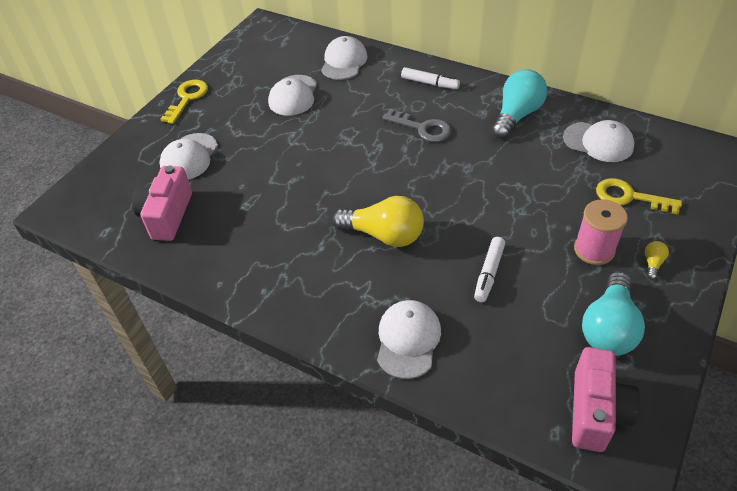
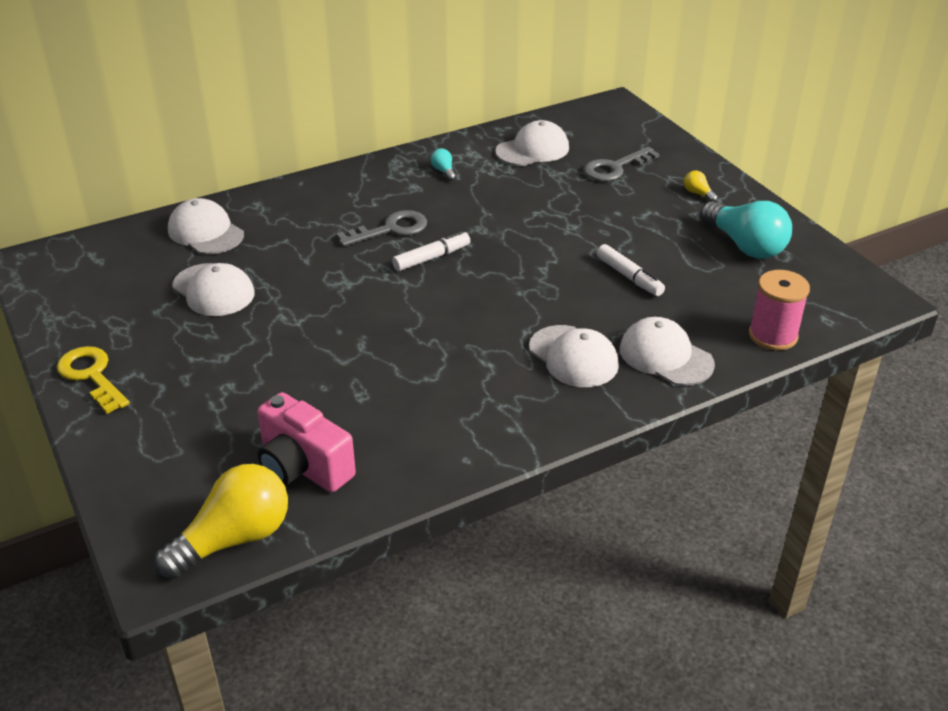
camera: 60 degrees left, 10 degrees down
white cap [159,133,218,180] -> white cap moved to [529,325,619,387]
yellow light bulb [332,196,424,247] -> yellow light bulb moved to [154,464,288,579]
white marker [401,67,460,89] -> white marker moved to [392,231,470,271]
turquoise light bulb [492,69,547,139] -> turquoise light bulb [431,148,456,181], size x0.42
pink camera [572,347,640,452] -> none
pink spool [574,199,628,265] -> pink spool moved to [749,270,810,351]
yellow key [596,178,682,215] -> grey key [584,147,660,181]

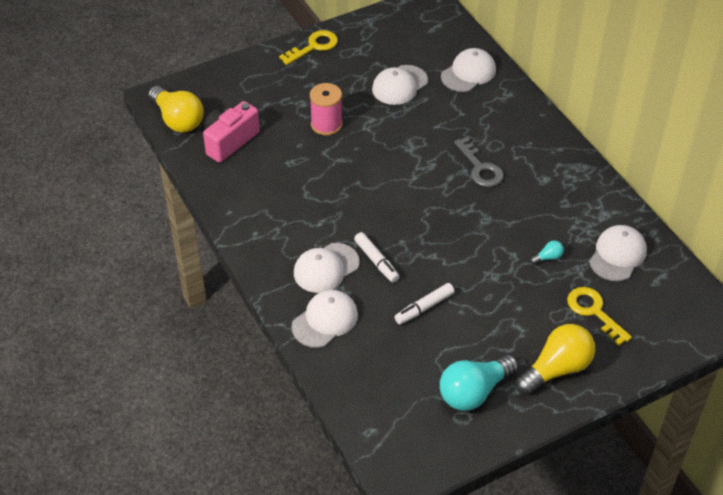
camera: 90 degrees right, 10 degrees up
white marker [392,231,470,271] -> white marker moved to [354,232,400,283]
turquoise light bulb [431,148,456,181] -> turquoise light bulb moved to [530,240,564,264]
white cap [495,120,569,166] -> white cap turned 120 degrees counterclockwise [589,225,647,281]
grey key [584,147,660,181] -> yellow key [567,287,632,346]
yellow light bulb [684,170,718,202] -> yellow light bulb [516,324,595,395], size x2.38
pink spool [749,270,810,351] -> pink spool moved to [310,83,343,136]

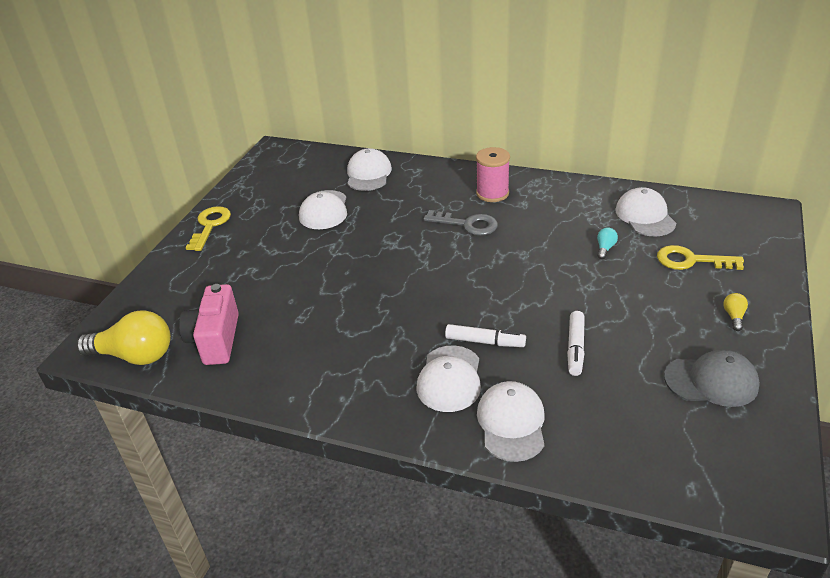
camera: 40 degrees left, 10 degrees down
pink spool [310,83,343,136] -> pink spool moved to [476,147,510,202]
turquoise light bulb [440,355,519,411] -> grey cap [664,350,760,407]
yellow light bulb [516,324,595,395] -> yellow light bulb [723,293,748,331], size x0.42

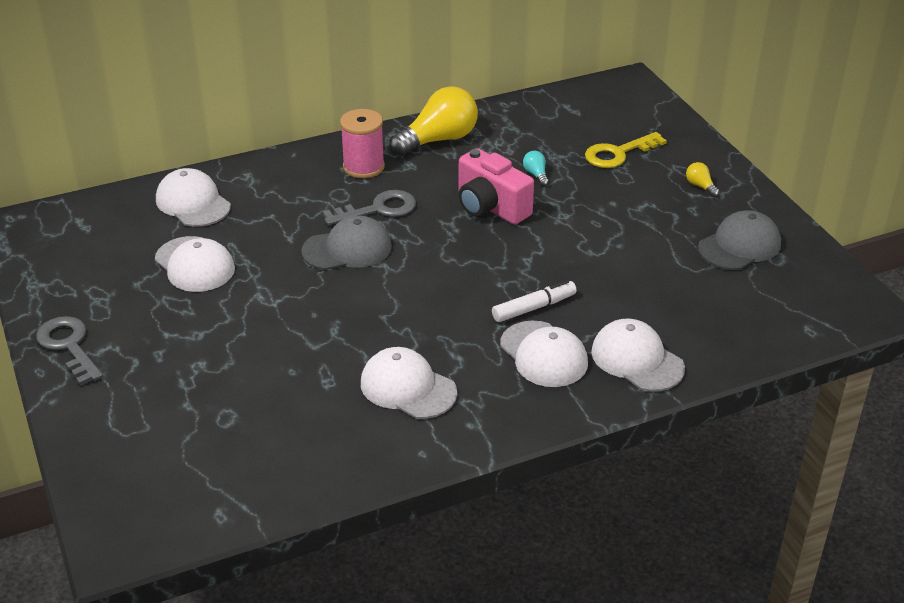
camera: 45 degrees left, 0 degrees up
yellow light bulb [76,310,171,365] -> yellow light bulb moved to [389,86,478,156]
pink camera [179,284,239,365] -> pink camera moved to [459,148,534,225]
yellow key [186,206,231,251] -> grey key [36,316,103,386]
white marker [567,311,585,376] -> none
white cap [615,187,676,237] -> white cap moved to [361,347,457,419]
none -> grey cap [301,216,392,270]

